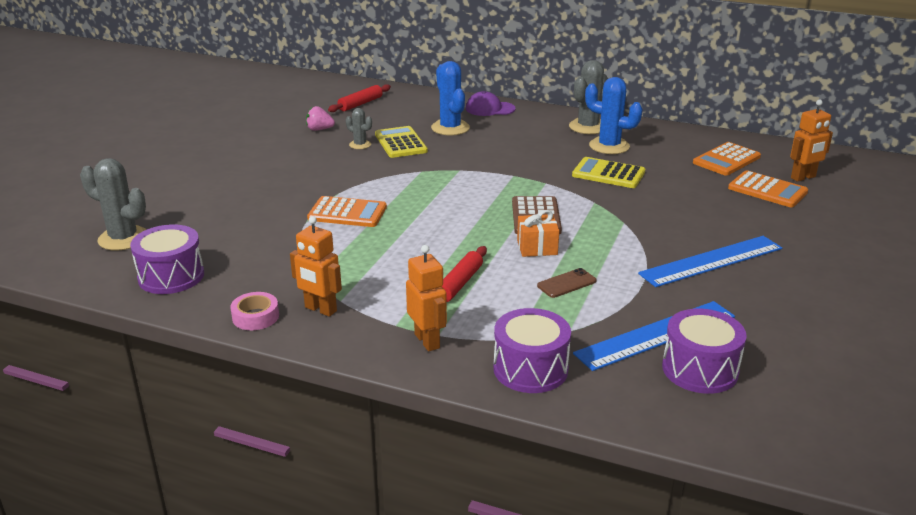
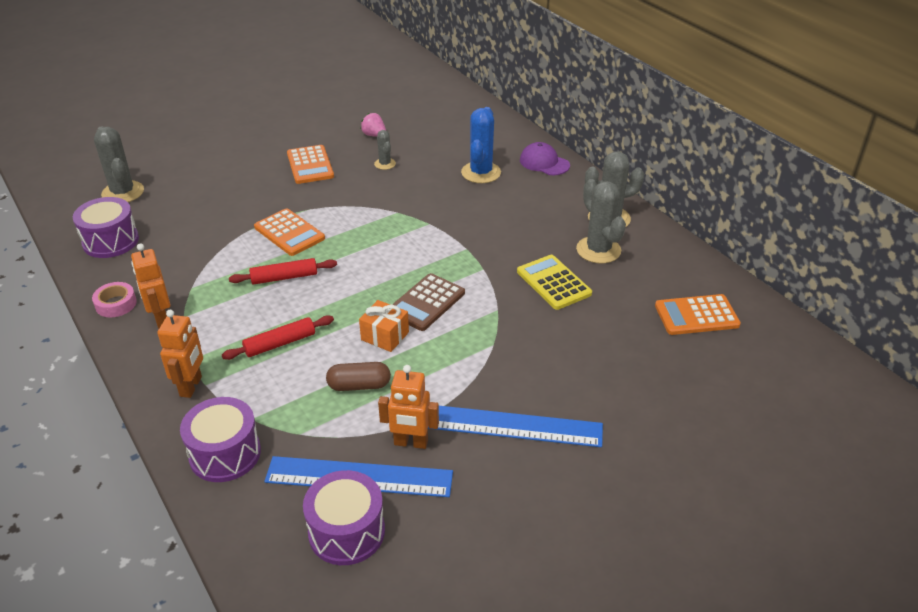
camera: 35 degrees right, 10 degrees up
red rolling pin [328,84,391,112] -> red rolling pin moved to [229,258,337,285]
yellow calculator [375,126,428,158] -> none
brown phone [537,268,597,298] -> brown capsule [326,362,391,391]
blue cactus [585,77,643,154] -> grey cactus [576,179,626,264]
orange calculator [728,170,808,207] -> orange calculator moved to [287,145,334,184]
orange robot [790,99,833,182] -> orange robot moved to [378,365,439,449]

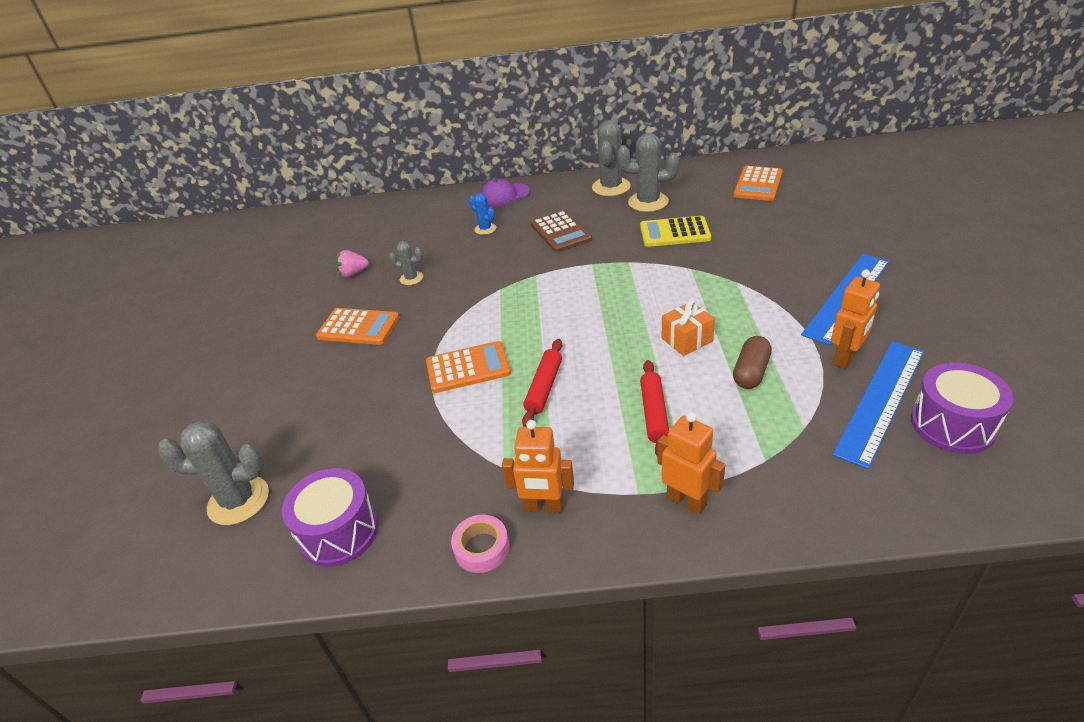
camera: 55 degrees left, 0 degrees up
purple drum [180,397,261,482] -> none
brown calculator [392,273,465,331] -> brown calculator moved to [530,210,592,252]
blue cactus [461,107,501,183] -> blue cactus [469,193,496,235], size x0.54

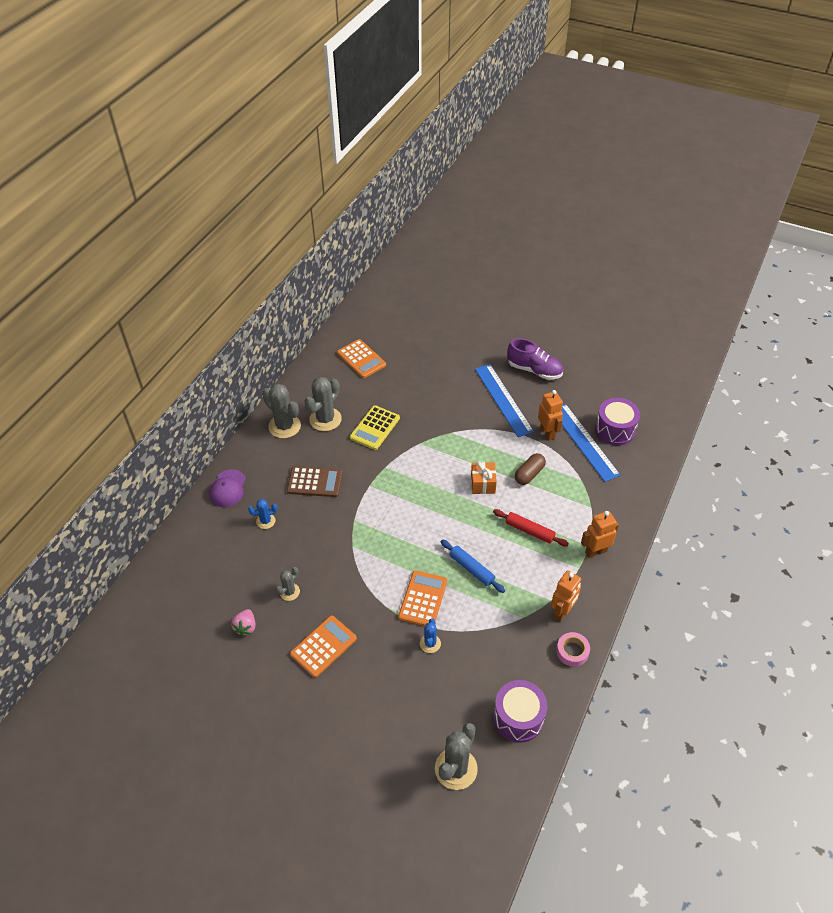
camera: 65 degrees left, 10 degrees up
red rolling pin [522,339,562,427] -> blue rolling pin [441,539,505,593]
brown capsule [733,336,772,389] -> brown capsule turned 75 degrees clockwise [515,453,546,485]
none -> blue cactus [420,619,441,653]
none -> purple shoe [507,338,563,380]

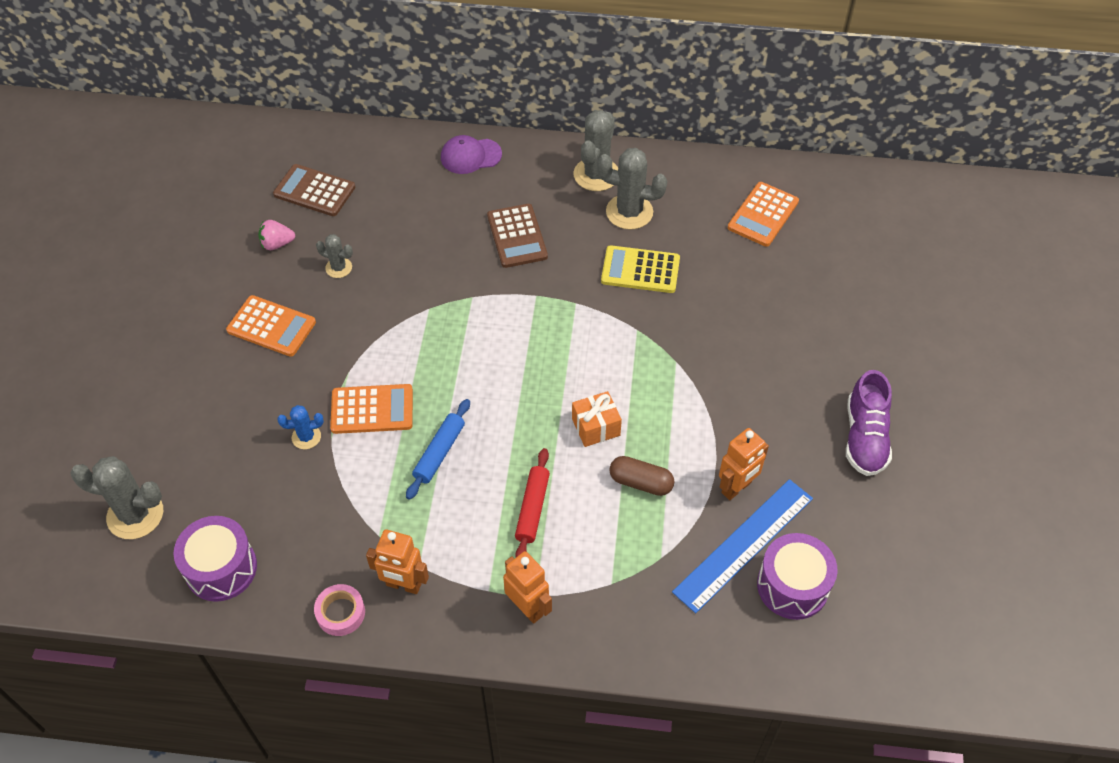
camera: 70 degrees right, 5 degrees up
blue cactus [248,499,278,529] -> none
blue ruler [475,364,534,437] -> none
none -> brown calculator [273,164,355,216]

